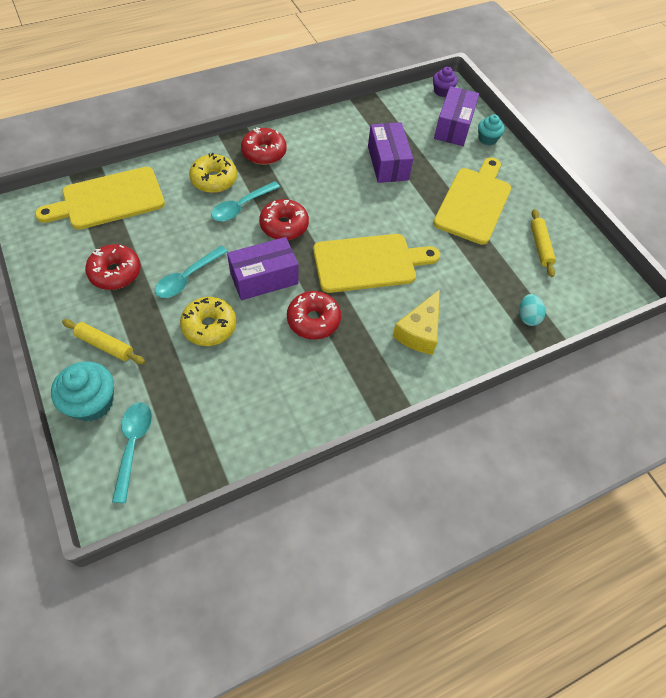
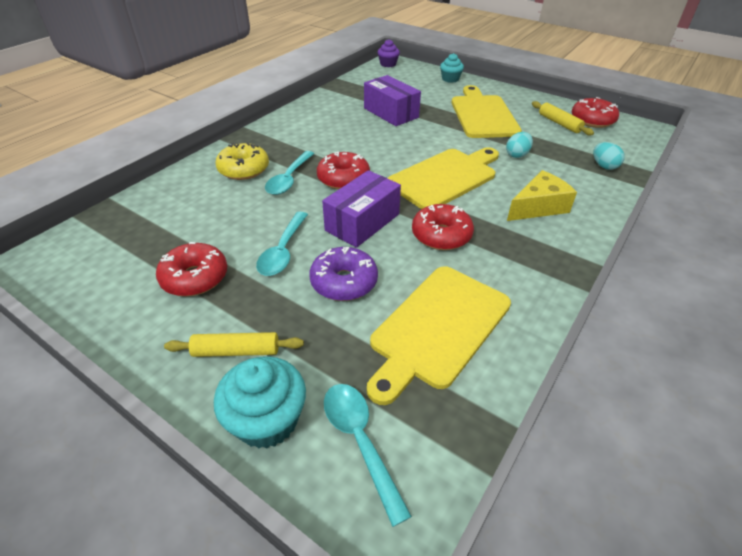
camera: 25 degrees left, 15 degrees down
yellow cutting board [35,167,165,230] -> yellow cutting board moved to [367,266,511,405]
yellow donut [180,297,236,346] -> purple donut [309,247,378,301]
red donut [241,127,287,165] -> red donut moved to [572,97,619,128]
yellow cheese [392,289,440,355] -> yellow cheese turned 120 degrees counterclockwise [507,170,577,221]
purple box [434,86,479,146] -> none
none -> turquoise egg [506,132,533,158]

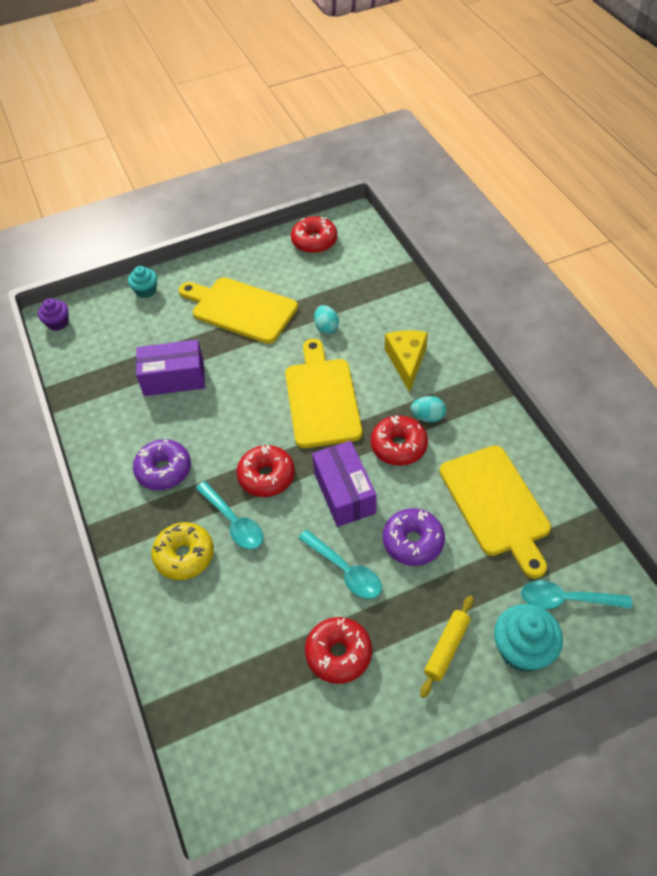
camera: 55 degrees left, 10 degrees up
yellow rolling pin [532,101,594,135] -> none
turquoise egg [593,142,625,170] -> turquoise egg moved to [411,396,446,423]
none -> purple donut [133,439,191,490]

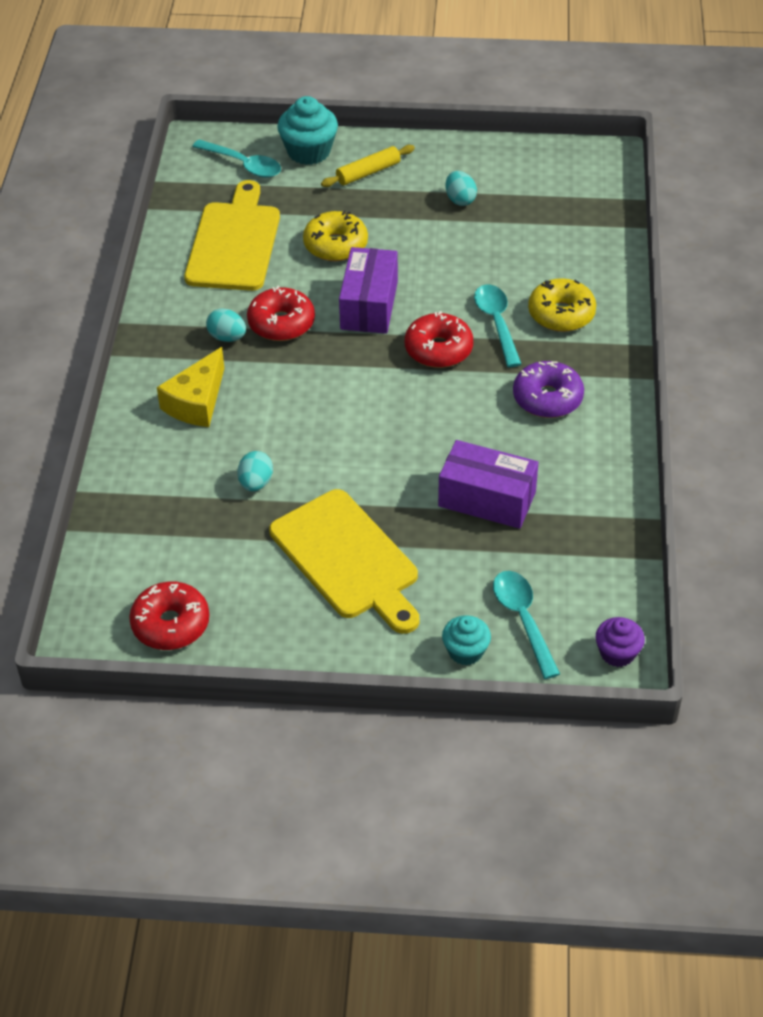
camera: 155 degrees left, 5 degrees down
yellow cutting board [285,339,362,448] -> none
turquoise spoon [298,530,382,599] -> turquoise spoon moved to [493,571,560,679]
red donut [305,617,372,684] -> turquoise egg [446,171,477,206]
purple donut [383,508,445,566] -> yellow donut [303,211,368,261]

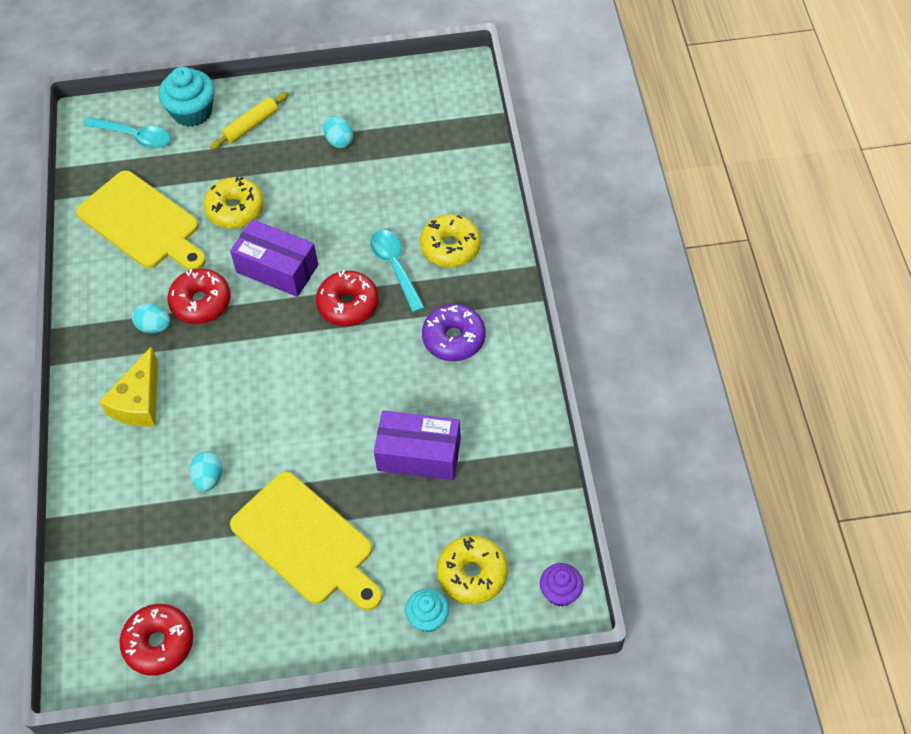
camera: 10 degrees left, 10 degrees up
yellow cutting board [184,180,280,291] -> yellow cutting board turned 135 degrees clockwise [76,171,206,271]
purple box [339,247,398,334] -> purple box turned 60 degrees counterclockwise [230,219,318,297]
turquoise spoon [493,571,560,679] -> yellow donut [437,536,508,604]

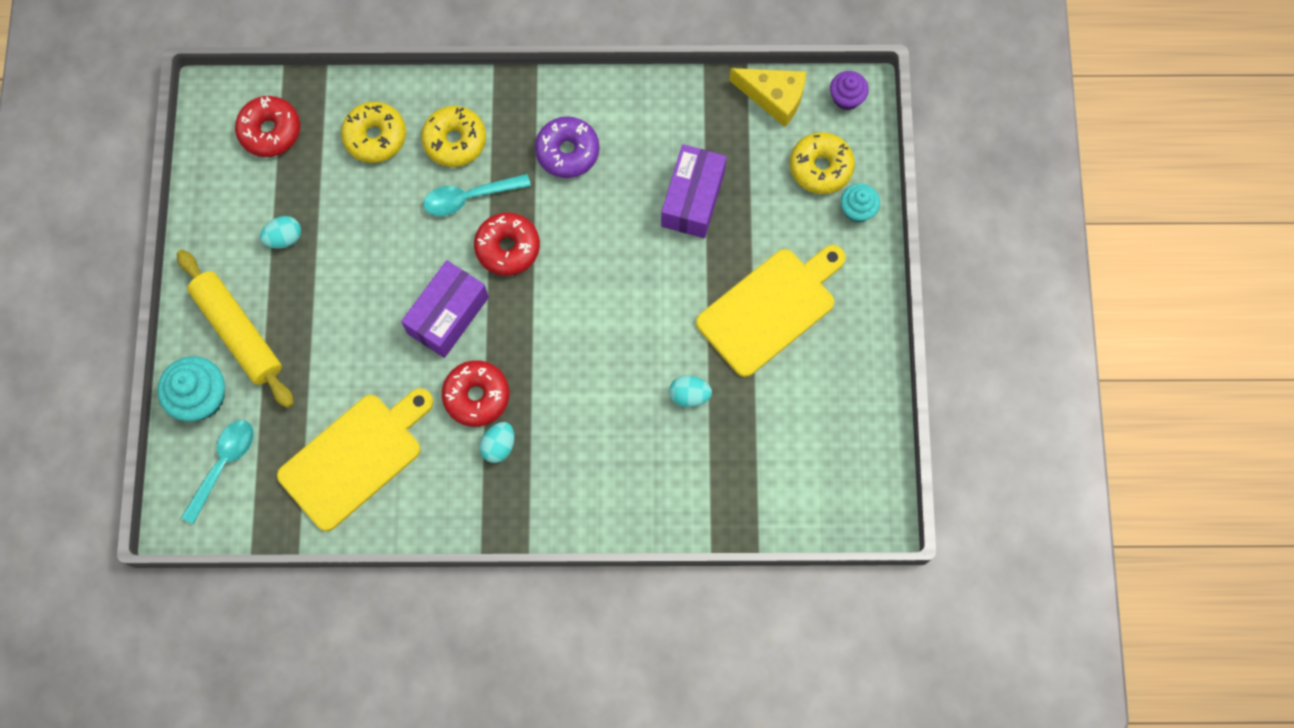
camera: 85 degrees left, 15 degrees up
yellow cheese [99,346,158,427] -> yellow cheese moved to [729,68,806,127]
red donut [119,604,193,676] -> red donut moved to [235,96,300,157]
yellow donut [204,177,264,229] -> yellow donut moved to [341,102,406,163]
yellow rolling pin [210,92,289,150] -> yellow rolling pin [177,250,294,408], size x1.72

